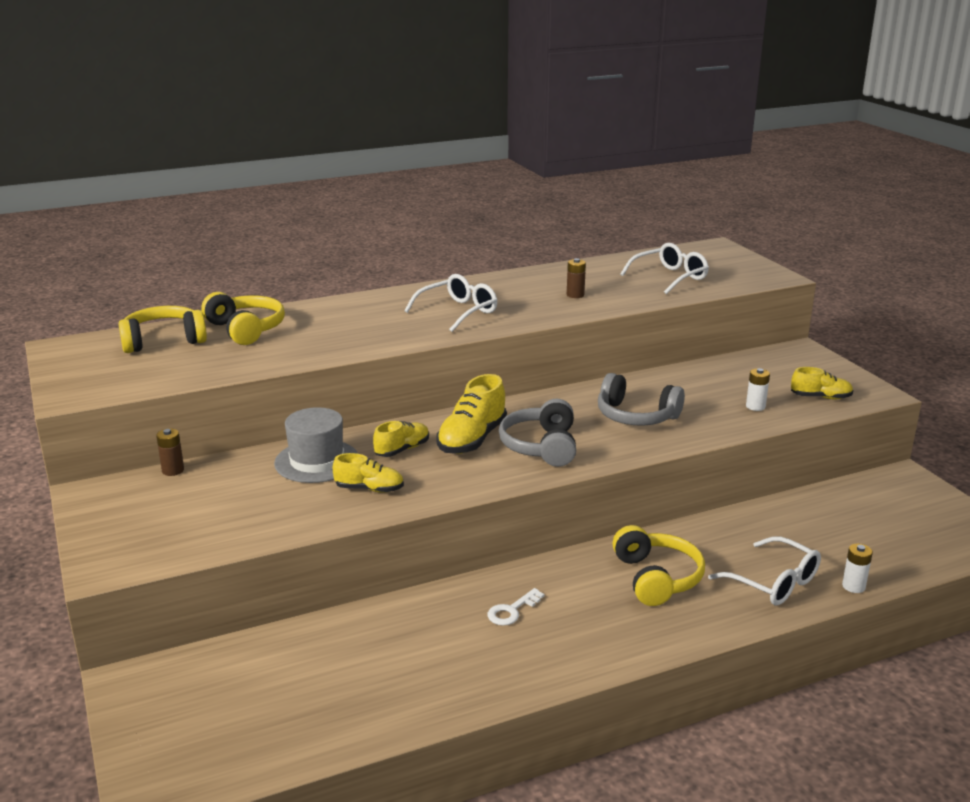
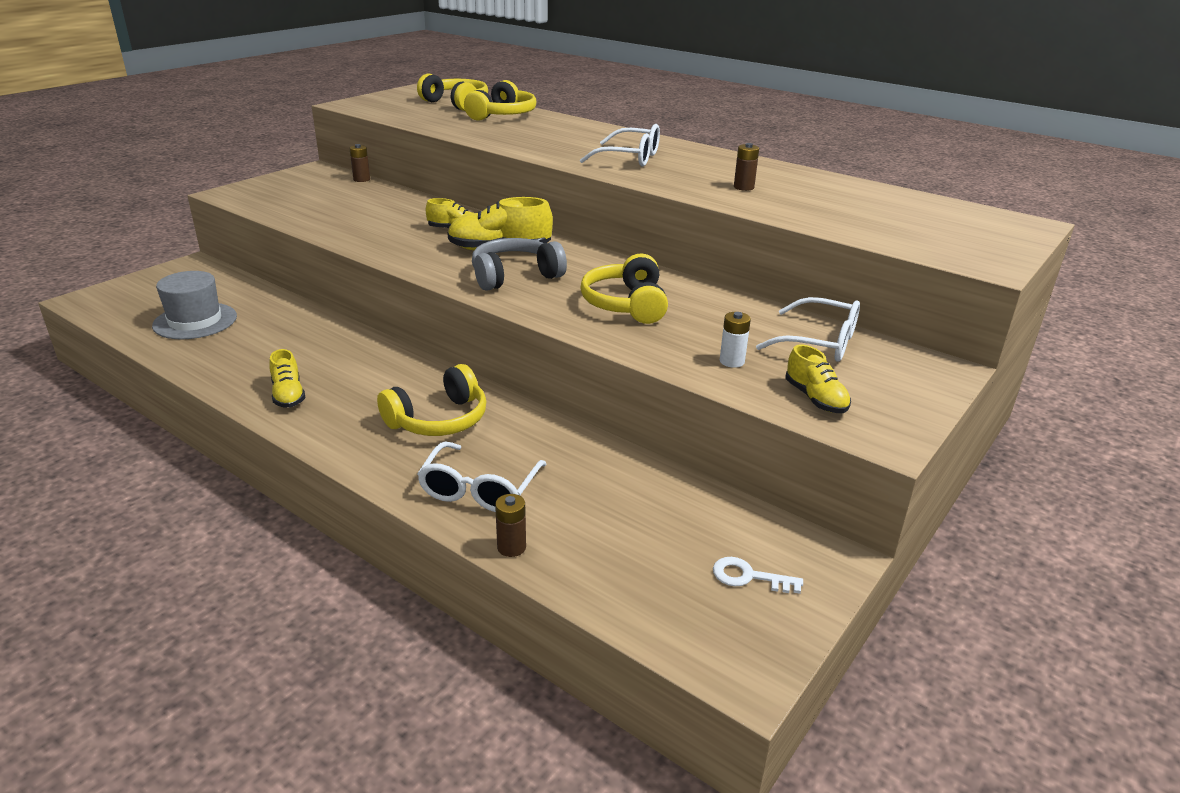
camera: 60 degrees right, 5 degrees up
grey hat [274,407,358,483] -> grey hat moved to [152,271,237,339]
yellow shoe [333,453,404,493] -> yellow shoe moved to [269,349,305,408]
white key [487,588,544,626] -> white key moved to [713,557,803,594]
grey headphones [598,373,685,426] -> yellow headphones [580,253,668,324]
white glasses [620,243,709,294] -> white glasses moved to [756,297,860,362]
white battery [842,543,873,593] -> brown battery [495,494,526,557]

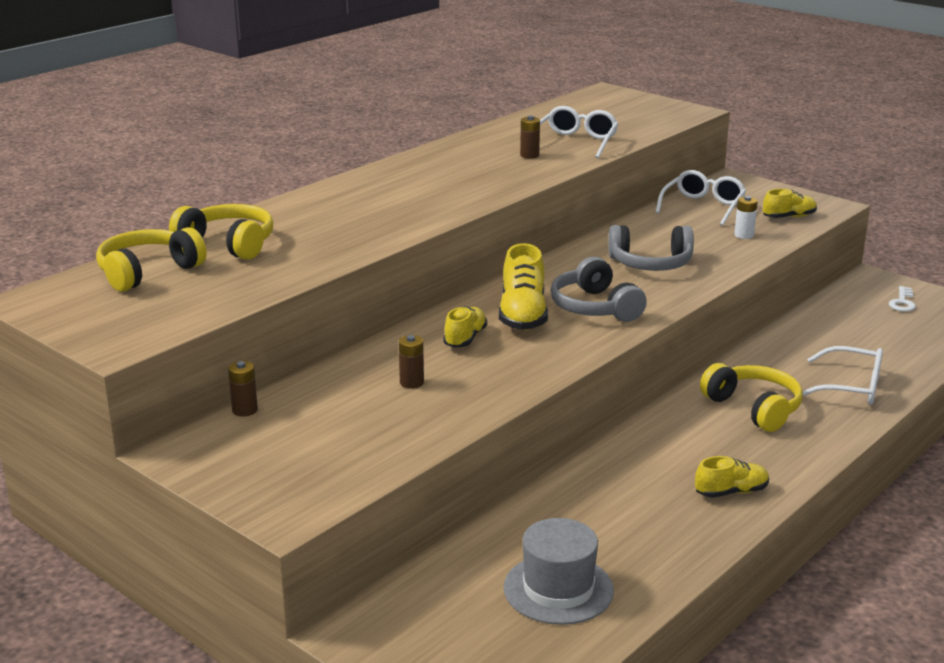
camera: 85 degrees left, 5 degrees down
brown battery [495,494,526,557] -> brown battery moved to [399,335,424,388]
white glasses [580,124,660,167] -> white glasses moved to [540,106,619,158]
yellow headphones [580,253,668,324] -> grey headphones [608,225,694,271]

